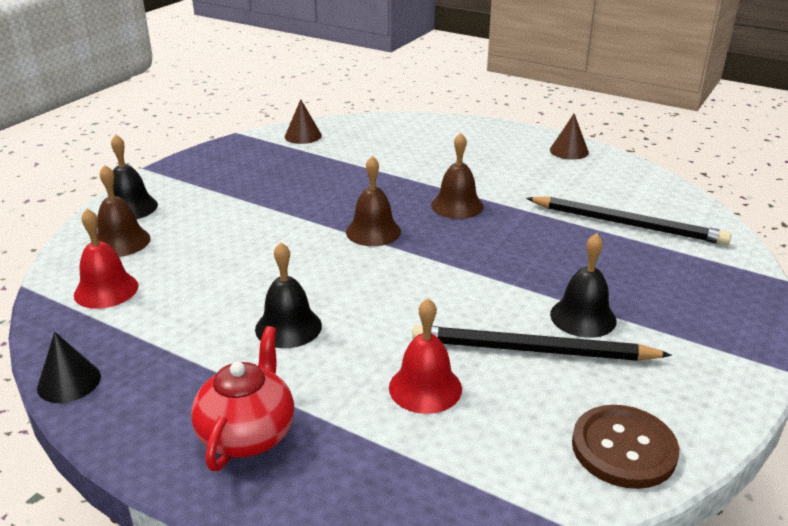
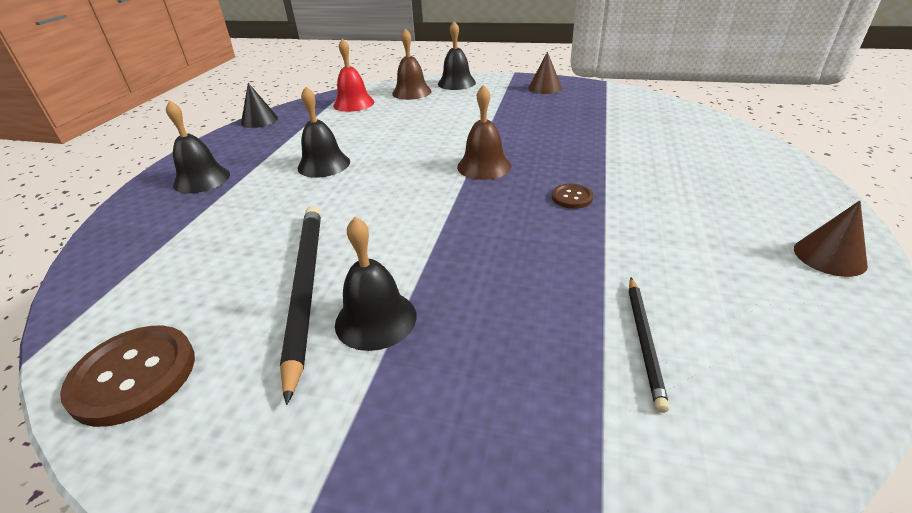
camera: 75 degrees right, 5 degrees up
red teapot [191,326,294,471] -> black bell [166,100,230,193]
brown cone [285,99,322,144] -> brown cone moved to [528,51,562,94]
red bell [389,298,462,414] -> none
brown bell [431,133,484,219] -> brown button [552,184,594,209]
black pencil [526,197,731,245] -> black pencil [629,278,669,413], size x0.54

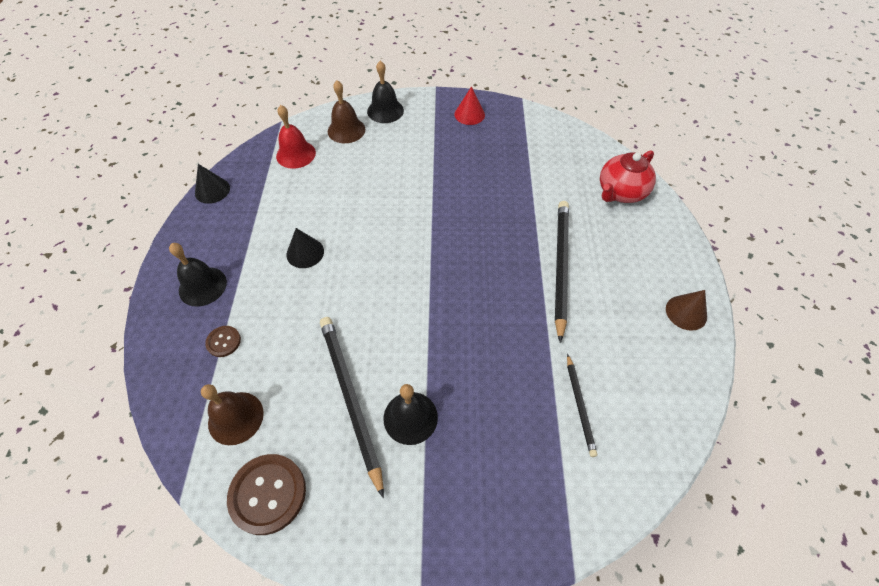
camera: 15 degrees left, 20 degrees up
black bell [298,86,350,178] -> black cone [286,228,324,268]
brown bell [457,85,511,180] -> brown bell moved to [201,384,264,445]
brown cone [528,51,562,94] -> red cone [454,86,485,125]
brown button [552,184,594,209] -> brown button moved to [205,326,241,357]
none -> black pencil [555,201,569,343]
none -> red teapot [600,150,656,203]

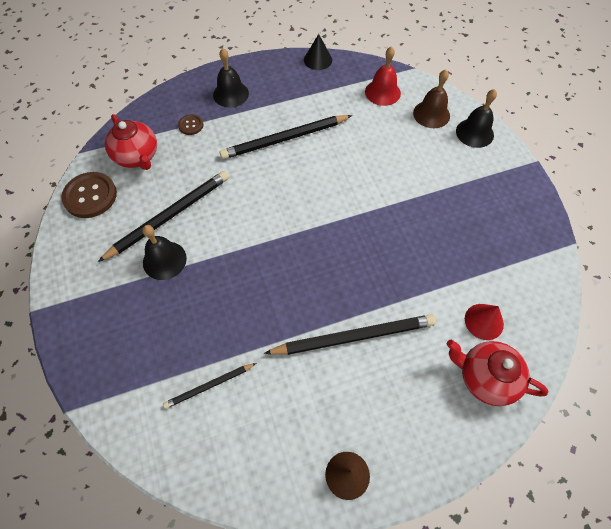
camera: 70 degrees right, 5 degrees up
brown bell [201,384,264,445] -> red teapot [105,114,157,170]
black cone [286,228,324,268] -> black pencil [220,115,352,159]
red cone [454,86,485,125] -> red cone moved to [465,304,504,340]

